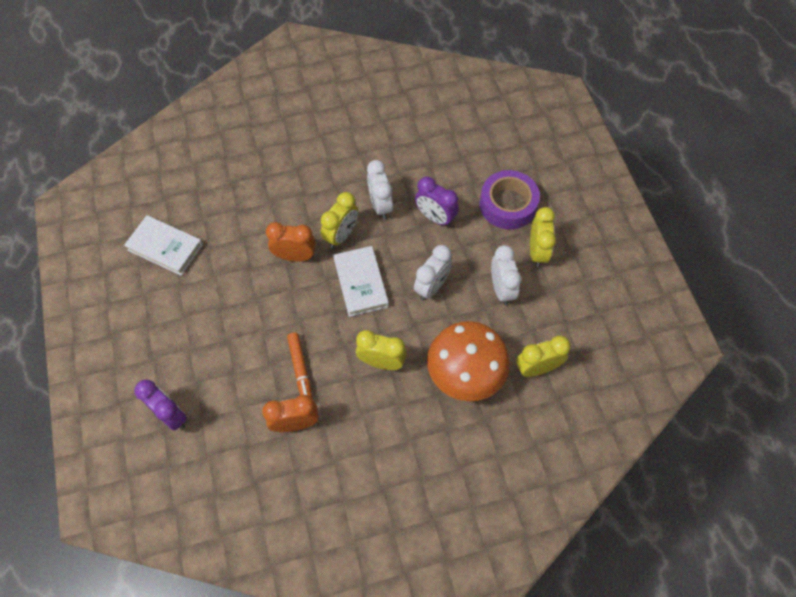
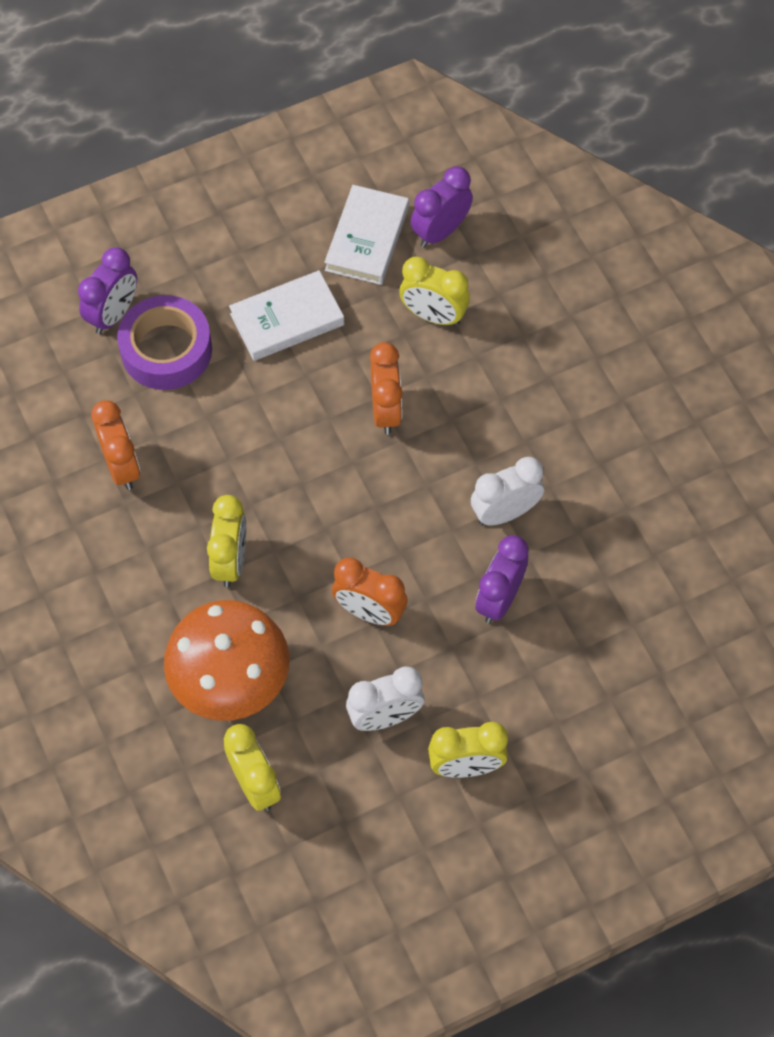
camera: 80 degrees right, 0 degrees up
orange marker [287,333,312,398] -> none
yellow clock [321,192,358,248] -> yellow clock moved to [399,256,470,326]
white book [333,246,389,317] -> white book moved to [229,270,344,361]
white clock [414,245,452,300] -> orange clock [332,558,408,626]
purple tape [480,170,540,229] -> purple tape moved to [117,295,212,390]
none -> purple clock [411,166,473,248]

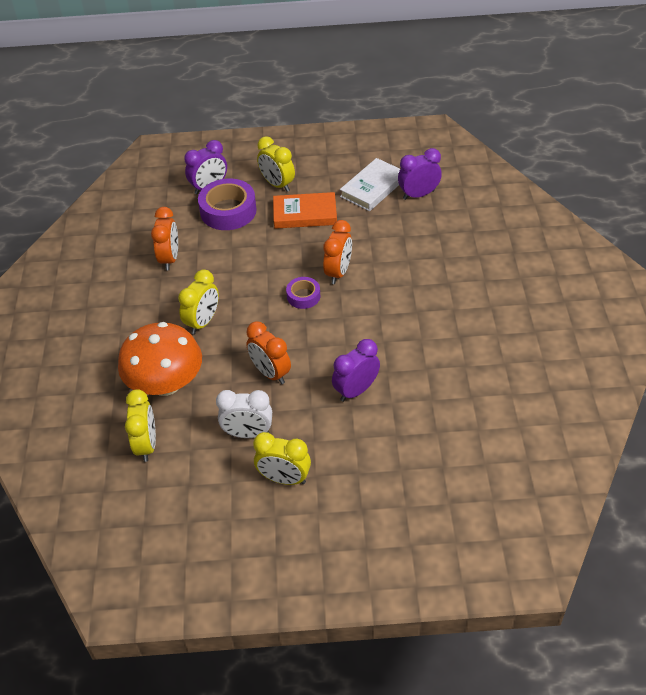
camera: 25 degrees right, 15 degrees down
white book [229,270,344,361] -> orange book [273,192,337,229]
yellow clock [399,256,470,326] -> yellow clock moved to [257,136,295,192]
white clock [471,457,544,526] -> none
none -> purple tape [286,277,320,309]

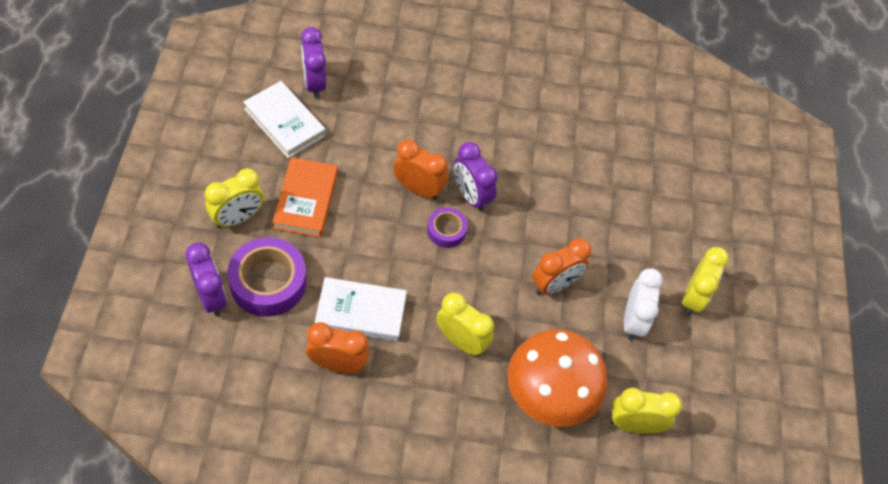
camera: 90 degrees left, 10 degrees up
purple clock [332,339,380,402] -> purple clock moved to [454,142,498,212]
none -> white book [315,277,407,341]

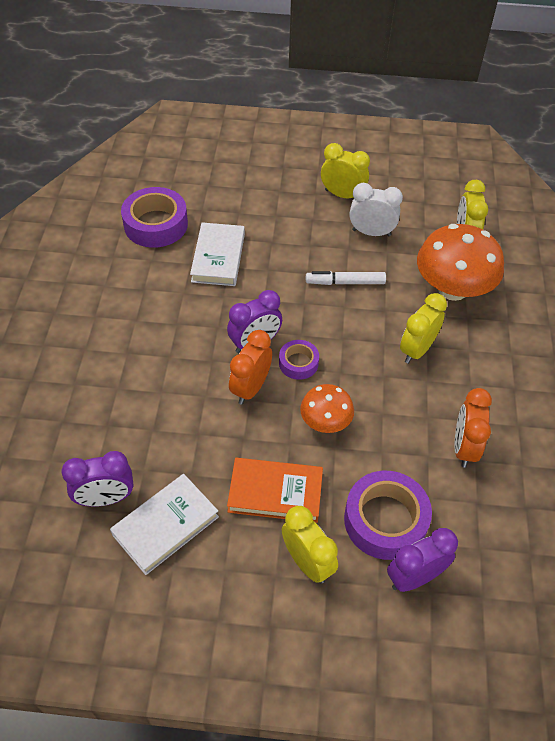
camera: 85 degrees left, 5 degrees down
white book [315,277,407,341] -> white book moved to [190,222,245,286]
orange clock [532,238,591,295] -> white marker [306,271,386,285]
none -> purple tape [121,187,188,248]
none -> orange mushroom [300,384,354,433]

